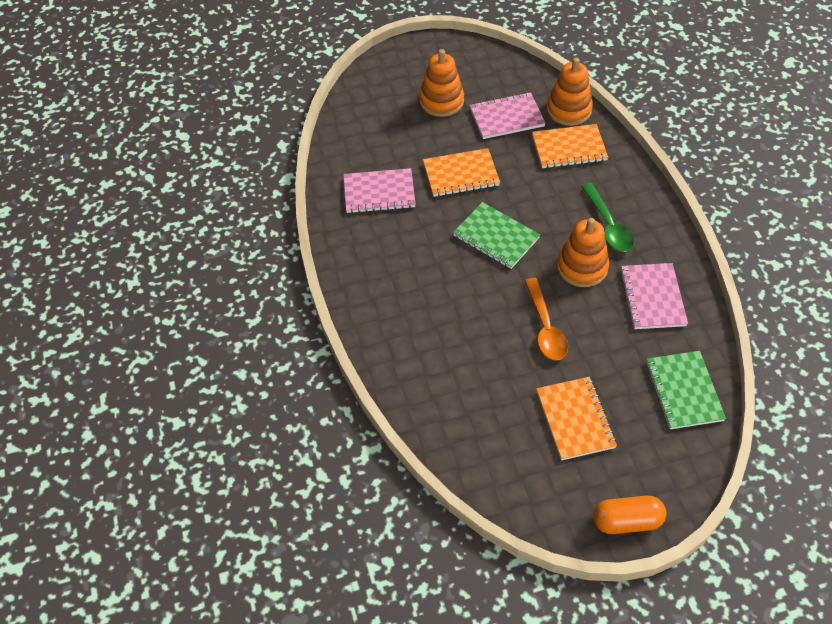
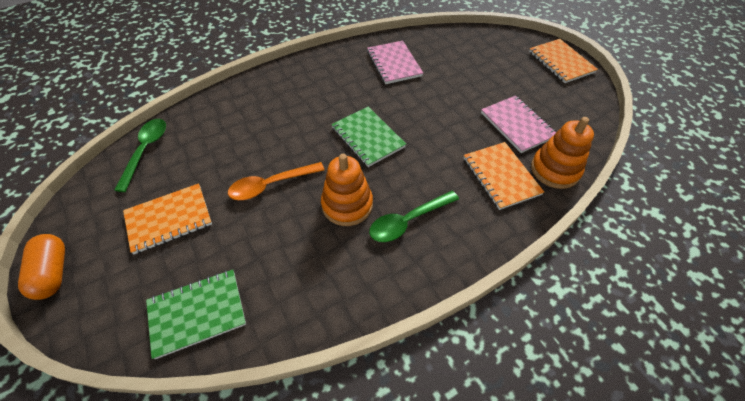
camera: 75 degrees right, 0 degrees up
orange stacking toy [419,49,464,117] -> none
orange notebook [423,148,500,197] -> orange notebook moved to [529,39,598,83]
green notebook [453,202,540,269] -> green notebook turned 60 degrees counterclockwise [331,106,406,167]
pink notebook [620,263,688,329] -> none
none -> green spoon [114,119,166,192]

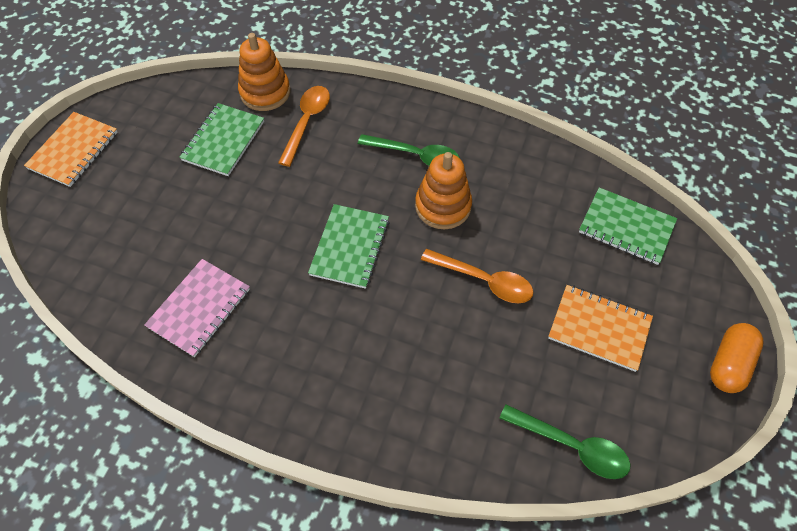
camera: 130 degrees left, 5 degrees up
green spoon [114,119,166,192] -> green spoon turned 120 degrees counterclockwise [500,404,631,479]
orange notebook [464,142,544,210] -> orange spoon [278,86,330,167]
pink notebook [481,96,556,153] -> green notebook [179,103,264,176]

